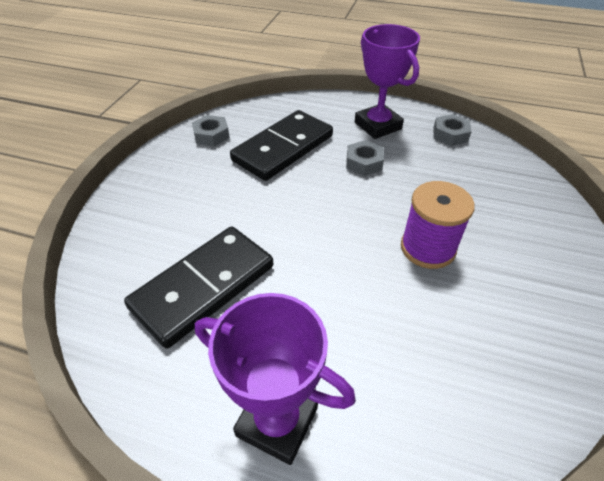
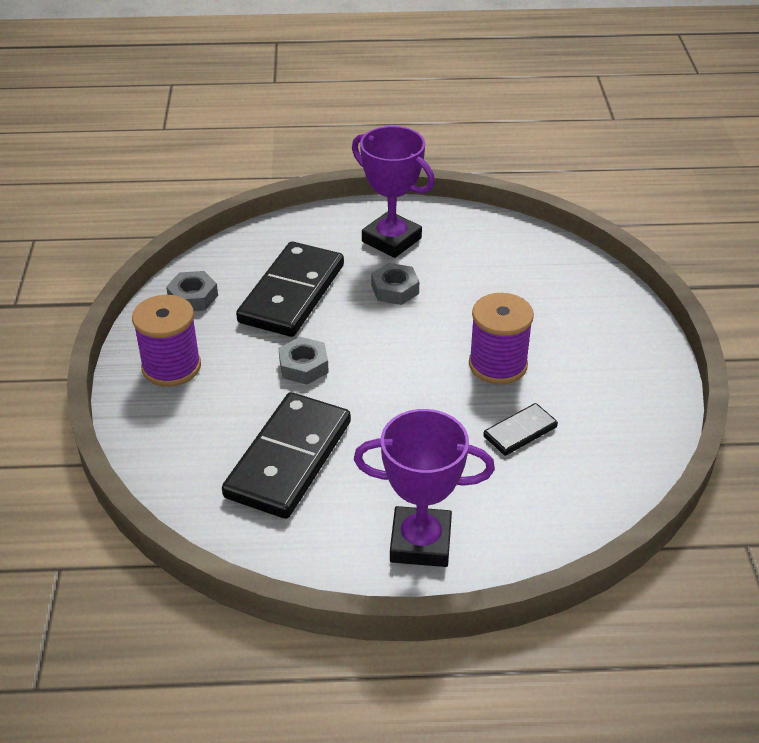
camera: 20 degrees left, 5 degrees down
grey nut [433,114,472,146] -> grey nut moved to [279,337,329,385]
none -> purple spool [132,295,201,387]
none -> black domino [483,403,558,456]

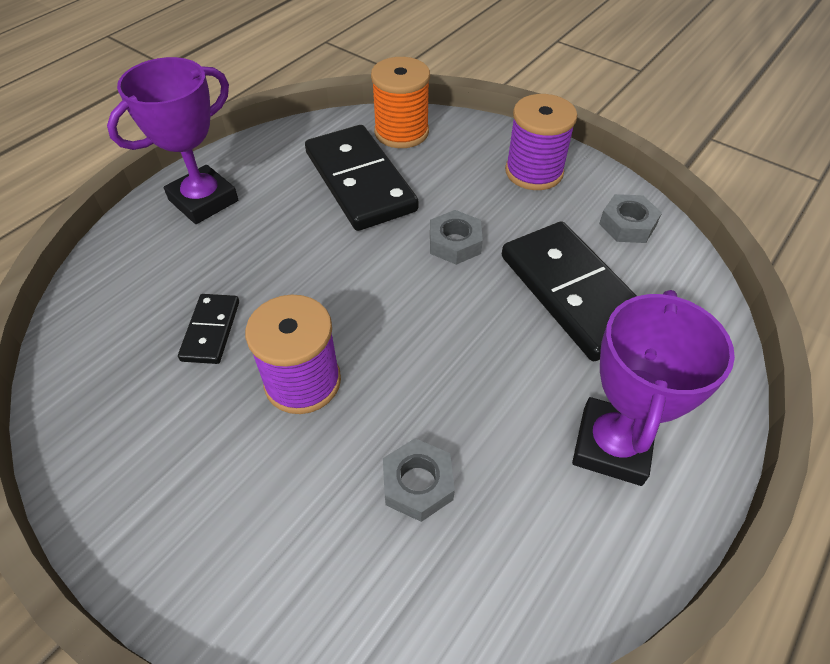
camera: 130 degrees right, 10 degrees up
purple trophy [352,126,435,258] -> purple trophy turned 60 degrees counterclockwise [572,290,735,486]
grey nut [371,263,419,305] -> grey nut moved to [383,438,455,522]
none -> orange spool [371,57,430,148]

